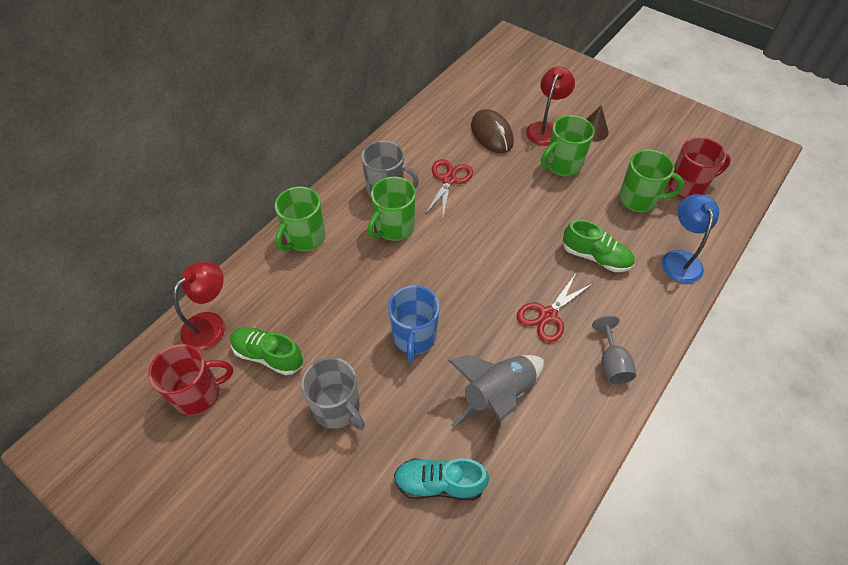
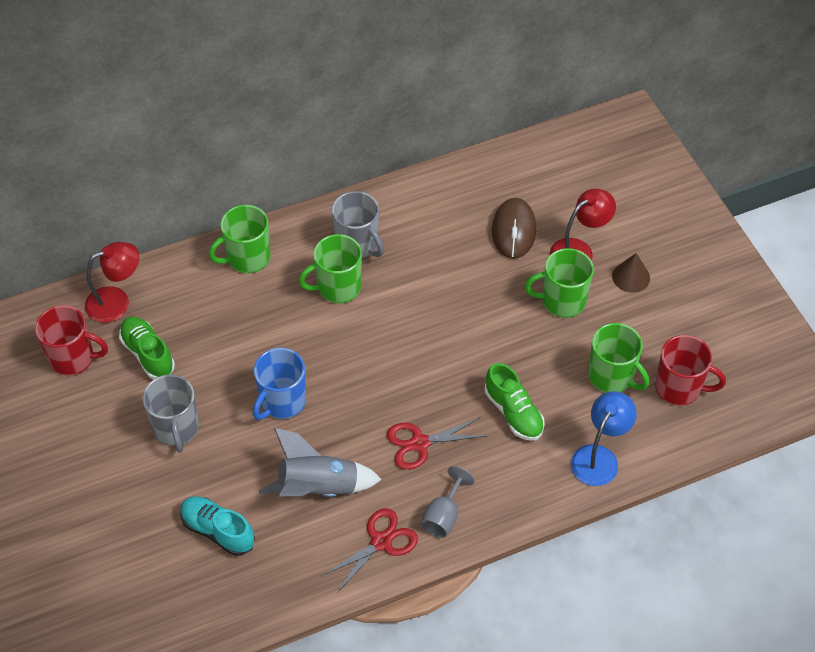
camera: 30 degrees right, 0 degrees up
red scissors [425,159,473,217] -> red scissors moved to [321,508,418,593]

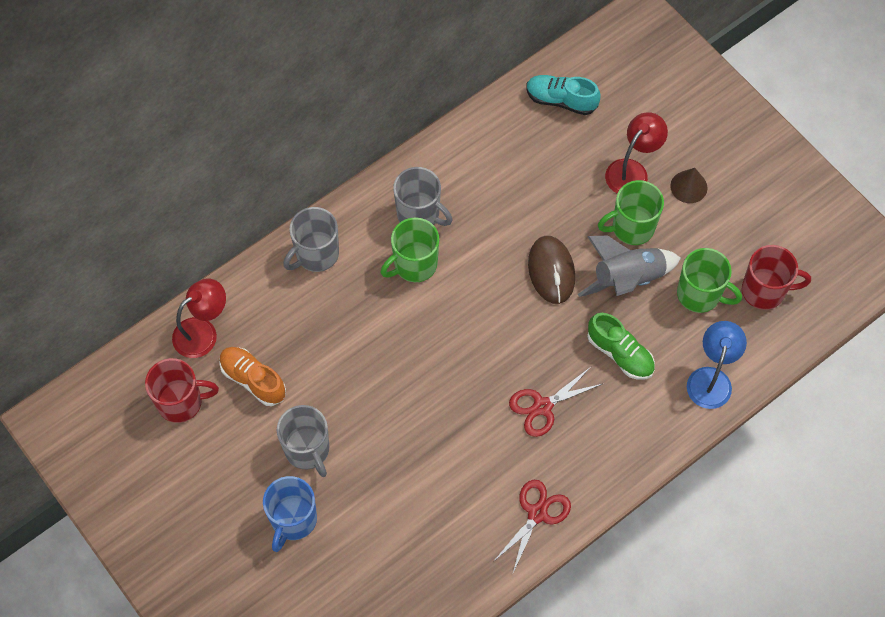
camera: 15 degrees left, 10 degrees up
green shoe [119,317,175,379] -> orange shoe [219,347,286,406]
turquoise shoe [180,496,255,556] -> turquoise shoe moved to [527,75,600,115]
green mug [209,205,271,273] -> grey mug [283,207,339,272]
blue mug [253,348,306,420] -> blue mug moved to [263,476,317,552]
grey rocket [259,428,382,497] -> grey rocket moved to [578,236,681,297]
grey goblet [420,466,475,538] -> none
brown mouse [492,198,536,259] -> brown mouse moved to [528,236,575,304]

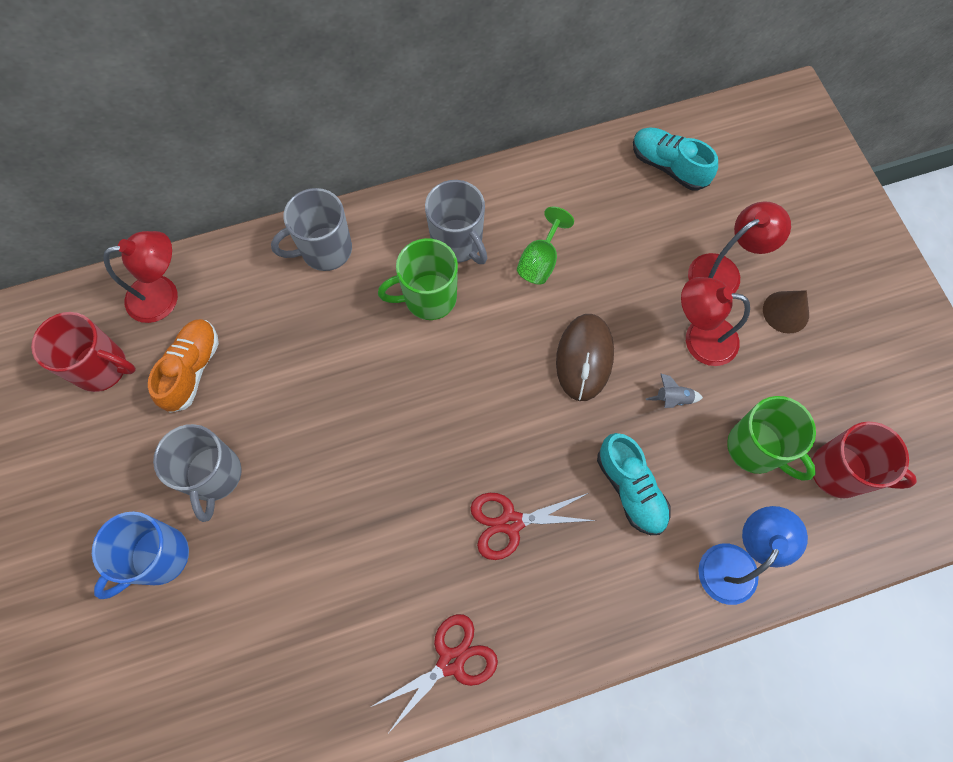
camera: 20 degrees right, 5 degrees up
orange shoe [219,347,286,406] -> orange shoe turned 45 degrees clockwise [148,319,219,413]
grey rocket [578,236,681,297] -> grey rocket [646,373,703,408], size x0.40
green shoe [587,313,655,380] -> turquoise shoe [597,433,671,535]
green mug [598,180,664,245] -> red lamp [681,277,750,366]
none -> green goblet [517,206,574,284]

